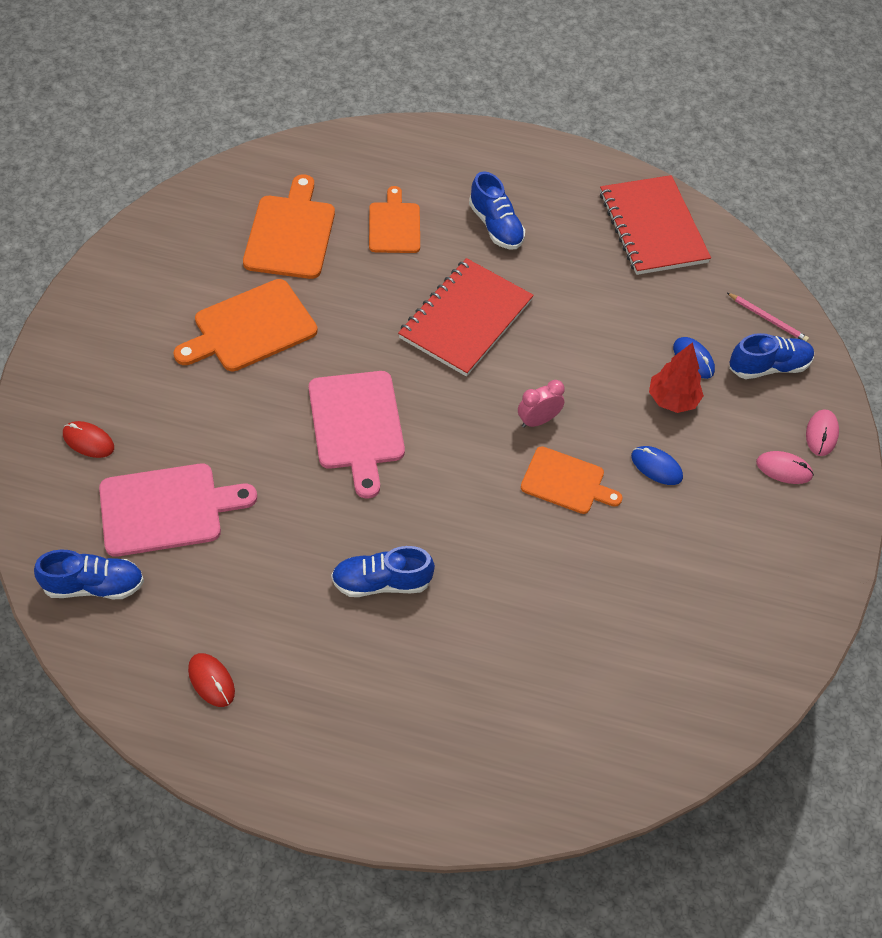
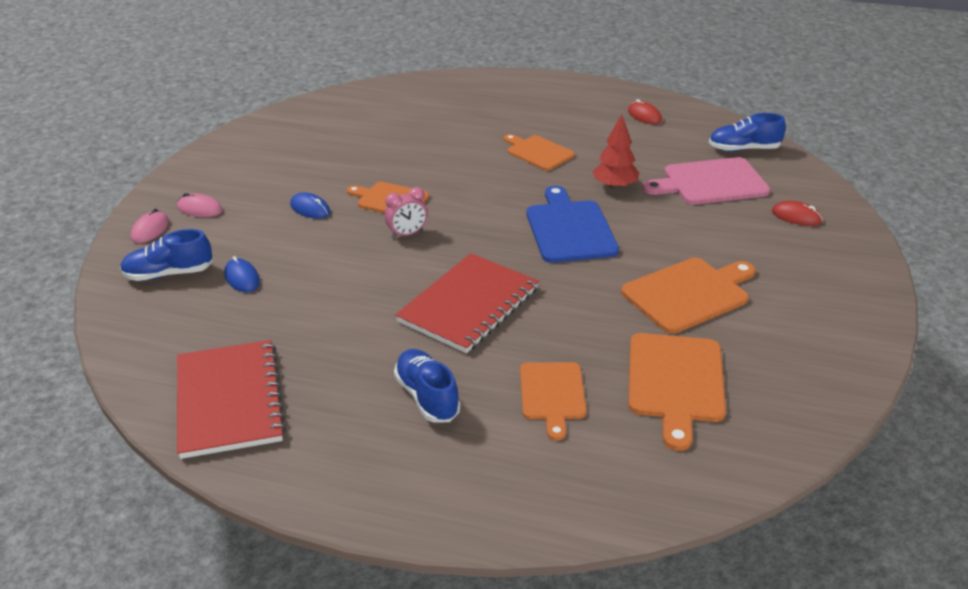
camera: 175 degrees left, 20 degrees down
pink cutting board [309,371,405,499] -> blue cutting board [526,186,619,263]
blue shoe [331,546,435,597] -> orange cutting board [504,134,575,171]
red tree [649,342,704,413] -> red tree moved to [593,114,639,189]
pink pencil [727,293,809,342] -> none

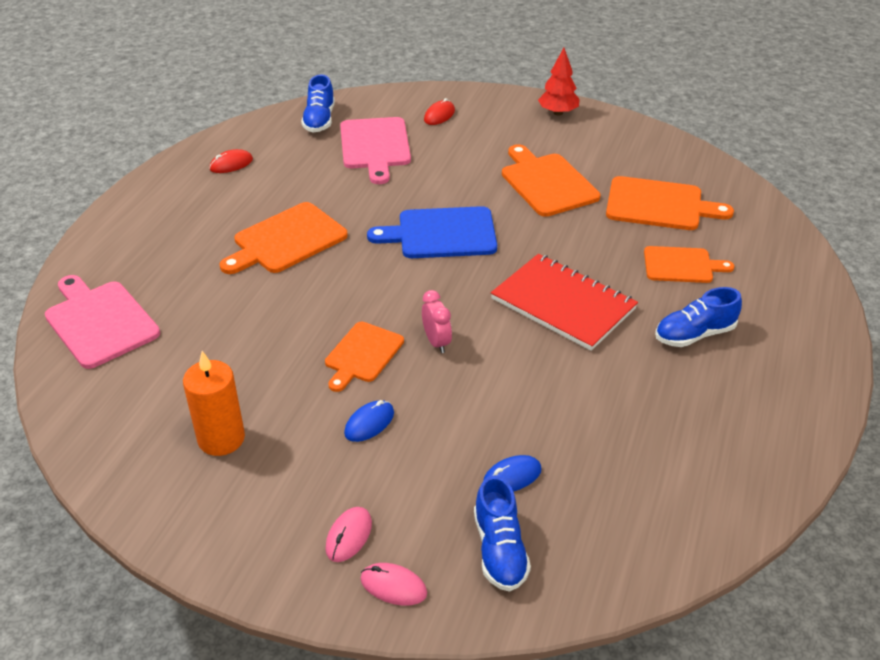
camera: 85 degrees left, 5 degrees up
red notebook [177,340,286,459] -> none
orange cutting board [504,134,575,171] -> orange cutting board [220,202,348,274], size x1.51
red tree [593,114,639,189] -> red tree moved to [538,48,580,115]
none -> pink cutting board [45,275,160,369]
none -> orange candle [183,351,245,456]

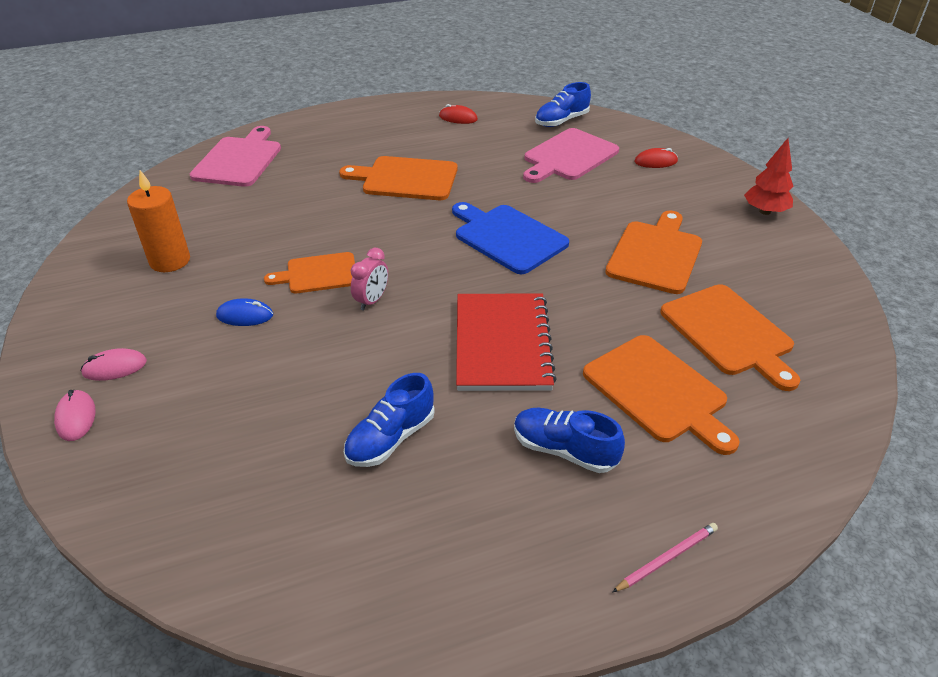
camera: 50 degrees right, 0 degrees up
blue shoe [474,475,531,592] -> blue shoe moved to [344,373,435,467]
blue mouse [483,455,541,492] -> none
orange cutting board [644,246,734,283] -> orange cutting board [583,335,740,455], size x1.51
none -> pink pencil [613,523,718,592]

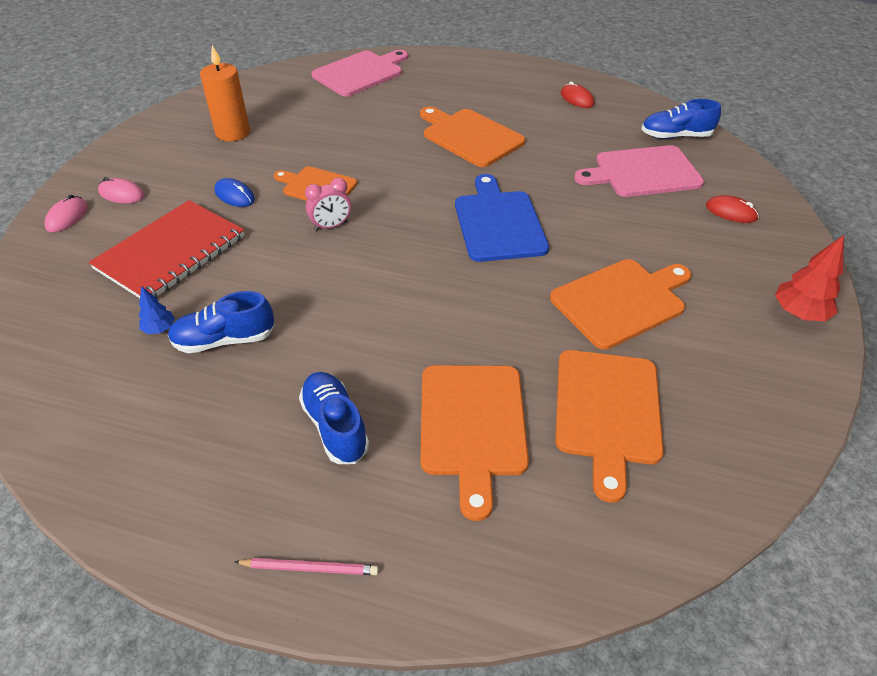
camera: 35 degrees right, 5 degrees up
red notebook [456,294,557,391] -> red notebook moved to [89,200,245,298]
none -> blue tree [139,286,175,334]

